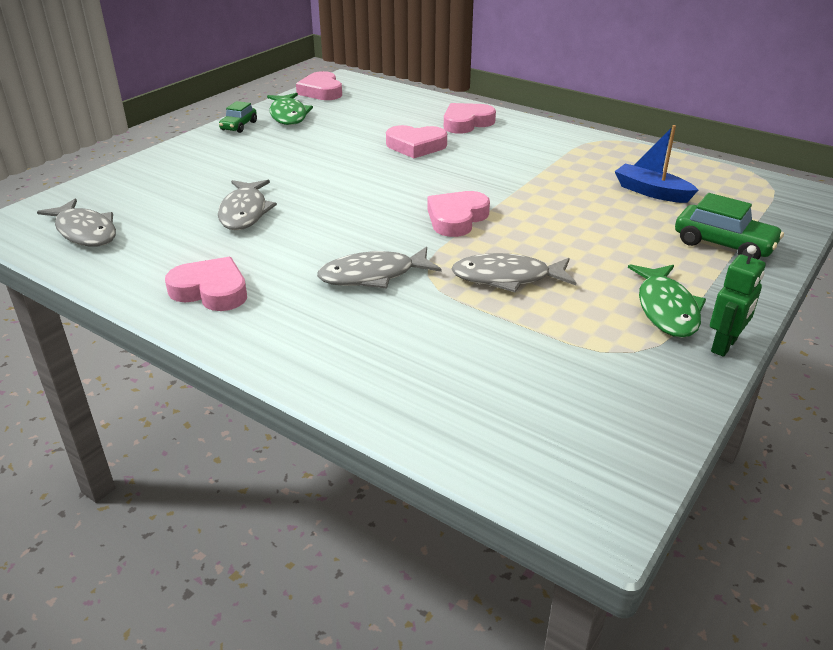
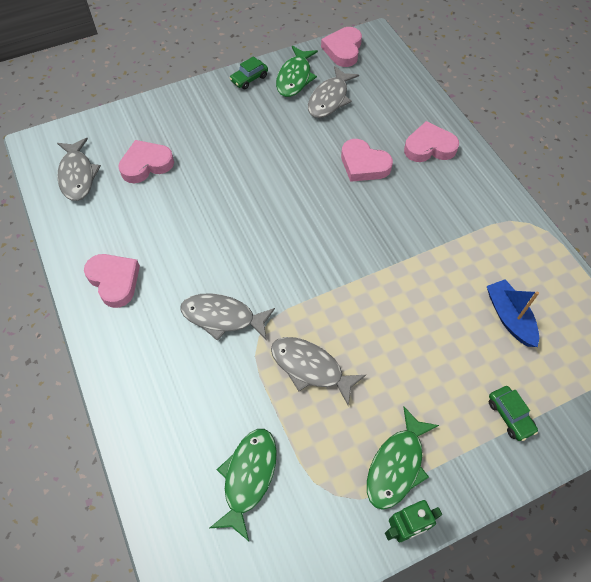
camera: 30 degrees right, 25 degrees up
grey fish [218,180,277,230] -> grey fish moved to [308,66,359,118]
pink heart [427,191,490,237] -> pink heart moved to [118,140,174,183]
green car [675,193,784,259] -> green car [489,386,538,441], size x0.63
none -> green fish [210,429,277,541]

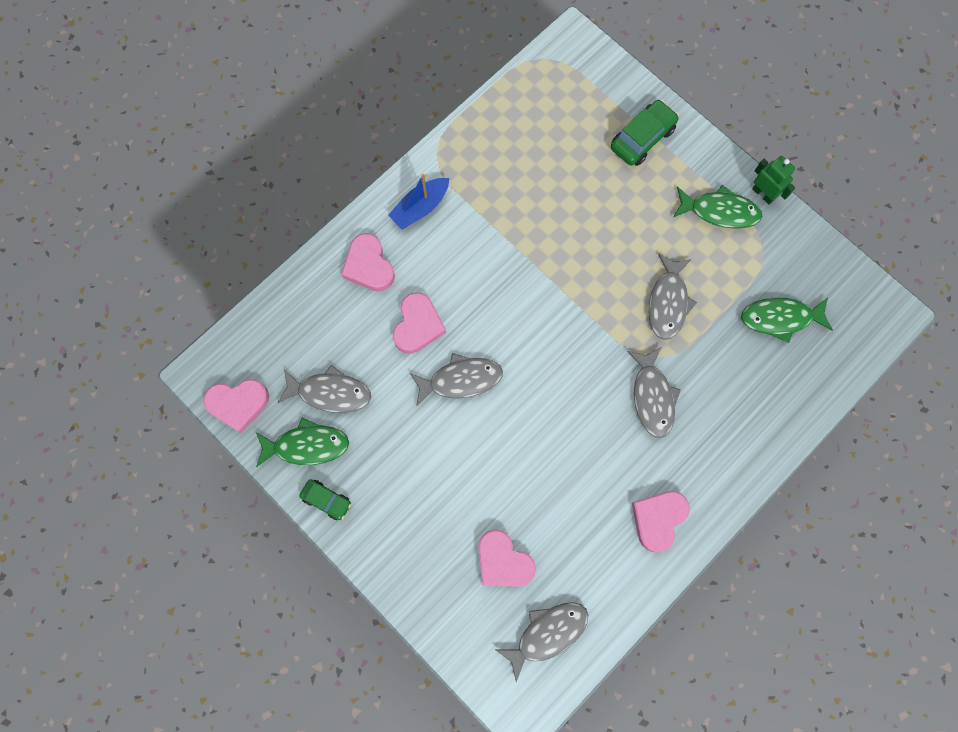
camera: 110 degrees left, 15 degrees up
blue boat [487,279,539,347] -> blue boat moved to [388,174,449,230]
green car [489,386,538,441] -> green car [611,100,679,166], size x1.60
none -> grey fish [410,353,503,407]

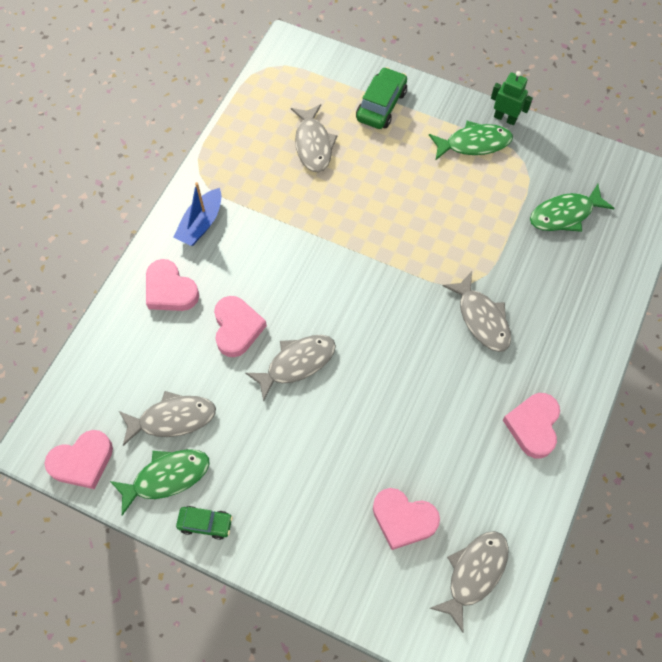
camera: 20 degrees left, 10 degrees down
grey fish [648,253,697,340] -> grey fish moved to [291,104,338,172]

